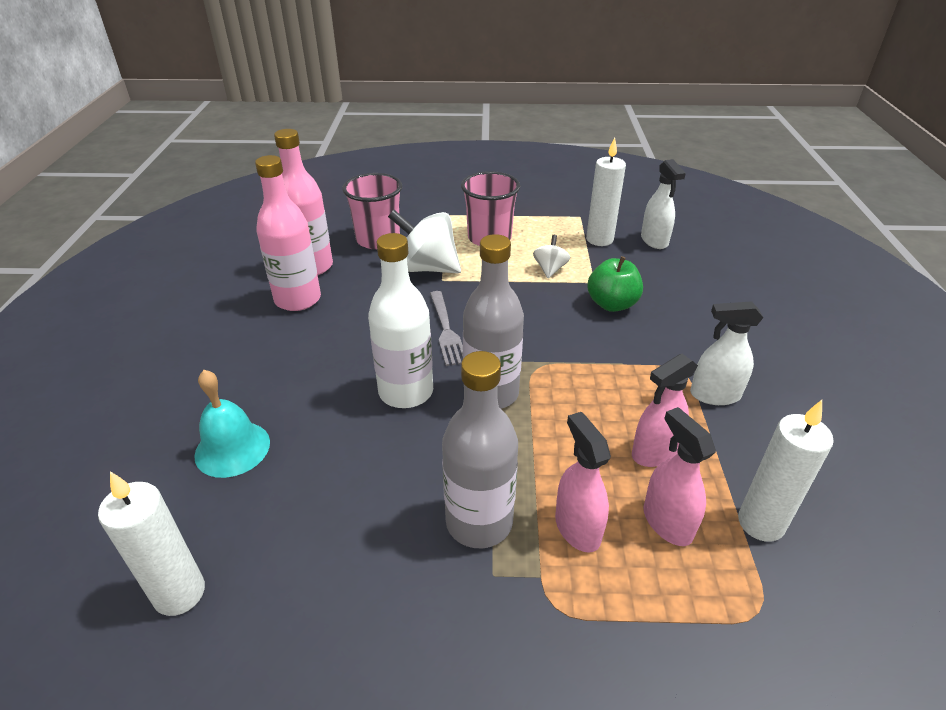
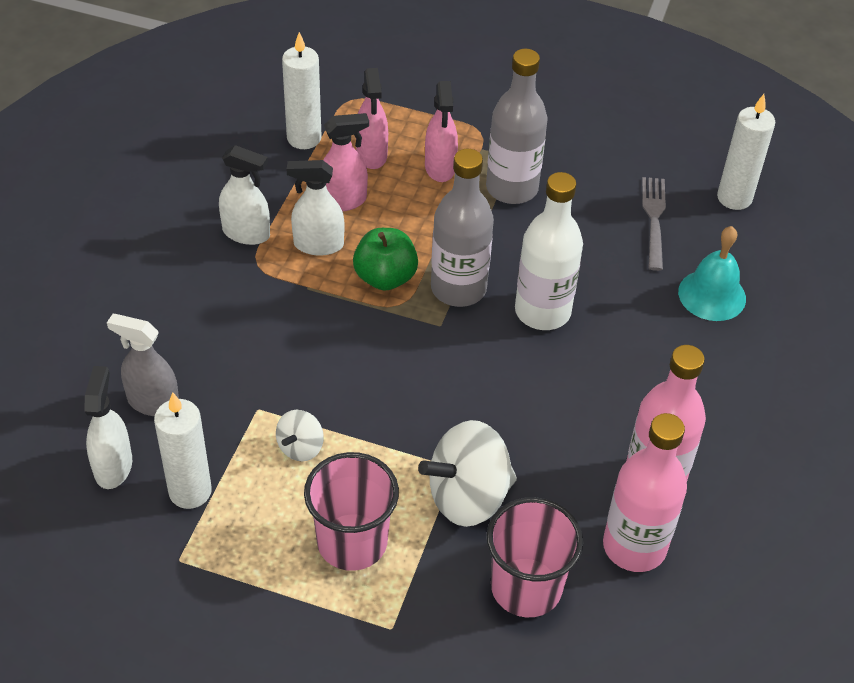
camera: 165 degrees left, 10 degrees up
white spinning top [388,210,461,273] -> white spinning top turned 120 degrees clockwise [418,420,517,527]
grey fork [430,291,463,366] -> grey fork moved to [642,177,666,271]
green apple [587,256,643,312] -> green apple moved to [353,228,418,291]
none -> grey spray bottle [107,314,179,416]
none -> white spray bottle [287,160,344,255]

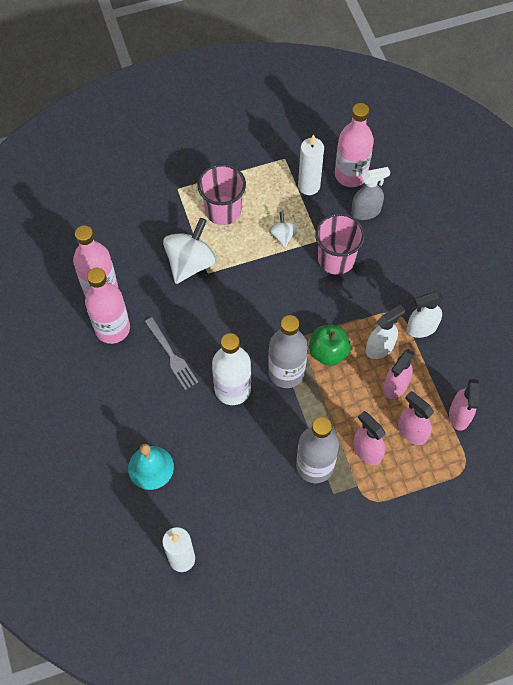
camera: 145 degrees right, 15 degrees up
white spray bottle [84,366,132,489] -> pink bottle [335,103,374,187]
white candle [282,32,322,149] -> pink spray bottle [449,379,479,431]
pink cup [487,497,583,617] -> pink cup moved to [315,213,365,275]
grey fork [642,177,666,271] -> grey fork moved to [145,317,198,390]

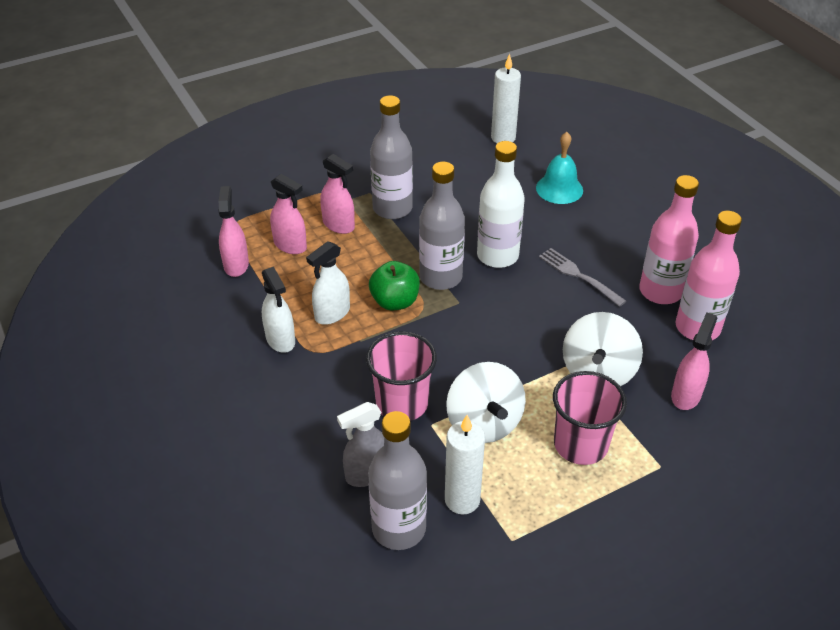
camera: 170 degrees right, 20 degrees down
white spinning top [269,212,298,247] -> white spinning top [446,362,526,443], size x1.93
pink bottle [335,103,374,187] -> grey bottle [368,411,427,550]
pink spray bottle [383,349,415,399] -> pink spray bottle moved to [671,312,717,410]
white spray bottle [407,291,444,338] -> white spray bottle turned 90 degrees clockwise [262,267,295,353]

